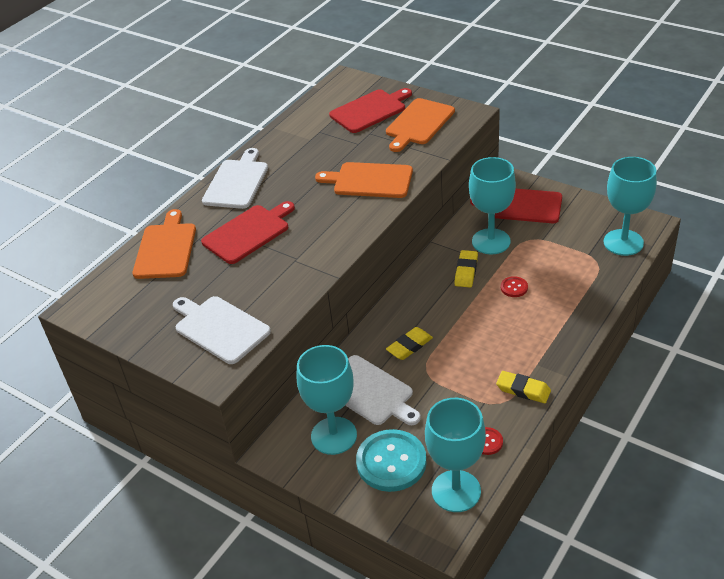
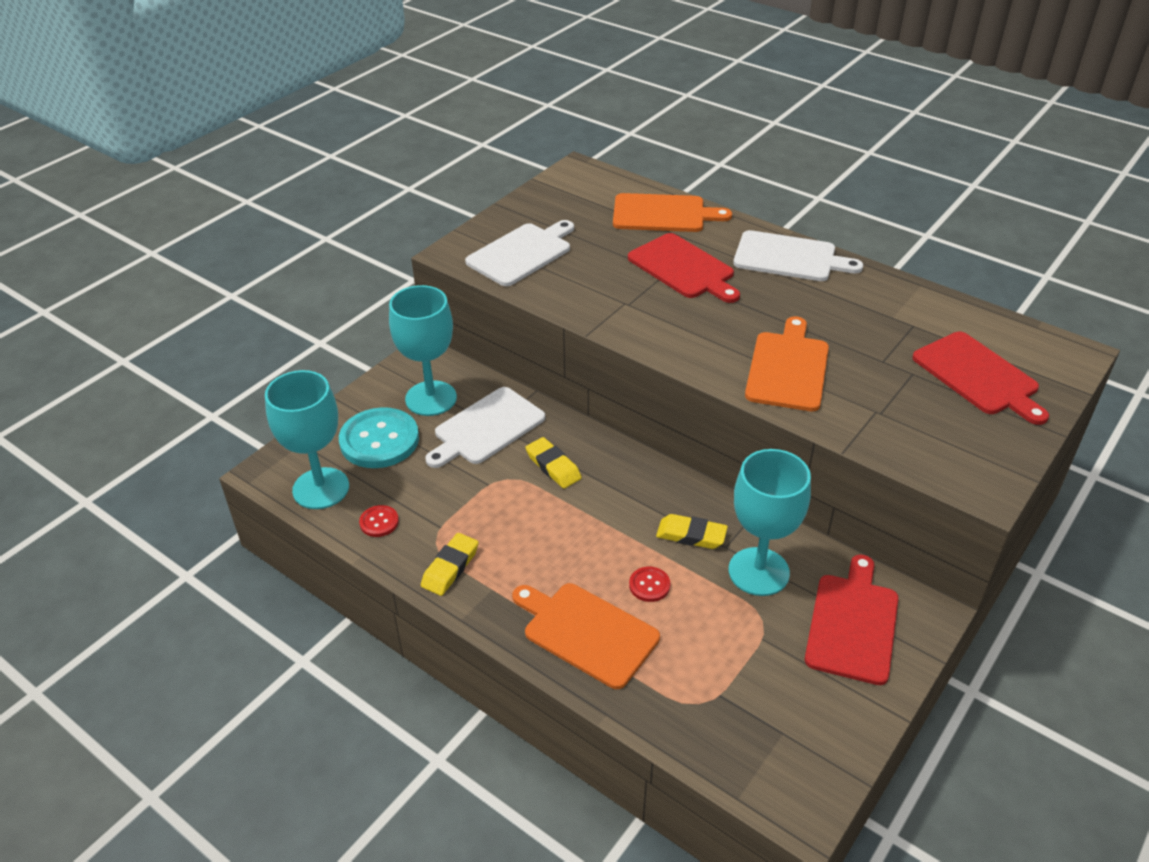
camera: 90 degrees right, 0 degrees up
orange cutting board [386,98,455,152] -> orange cutting board moved to [512,583,660,689]
turquoise goblet [604,157,657,256] -> none

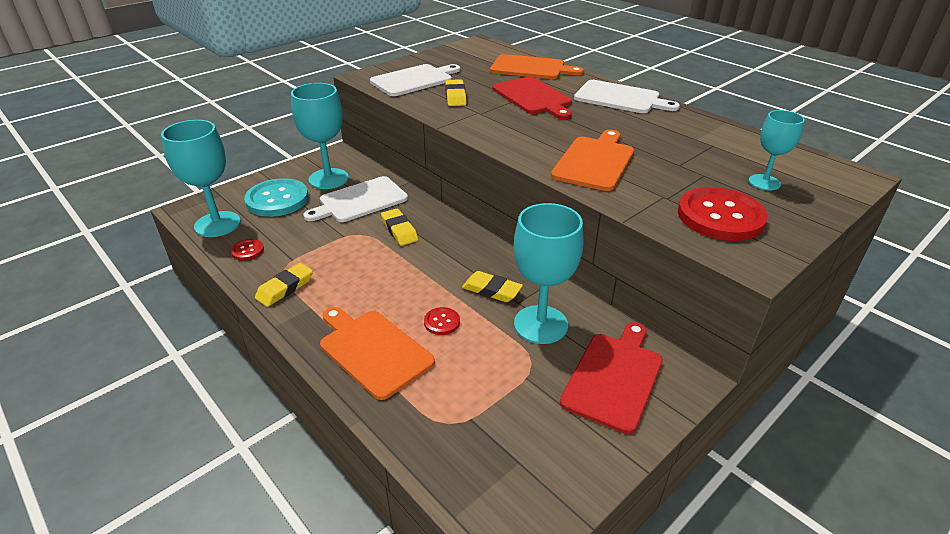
camera: 10 degrees right, 5 degrees down
red cutting board [912,332,1049,425] -> turquoise goblet [749,110,805,190]
none -> yellow eraser [445,79,467,106]
none -> red button [678,187,768,241]

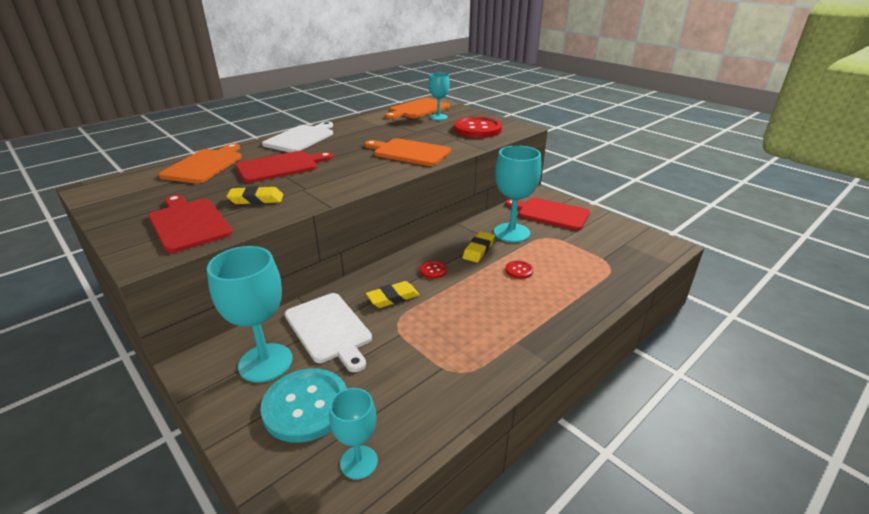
camera: 90 degrees left, 5 degrees down
turquoise goblet [161,120,241,237] -> turquoise goblet [329,388,378,480], size x0.58
red button [231,239,264,260] -> red button moved to [420,261,447,279]
yellow eraser [255,263,313,307] -> none
orange cutting board [320,307,435,400] -> orange cutting board moved to [385,98,450,119]
white cutting board [370,64,460,96] -> red cutting board [148,195,233,253]

